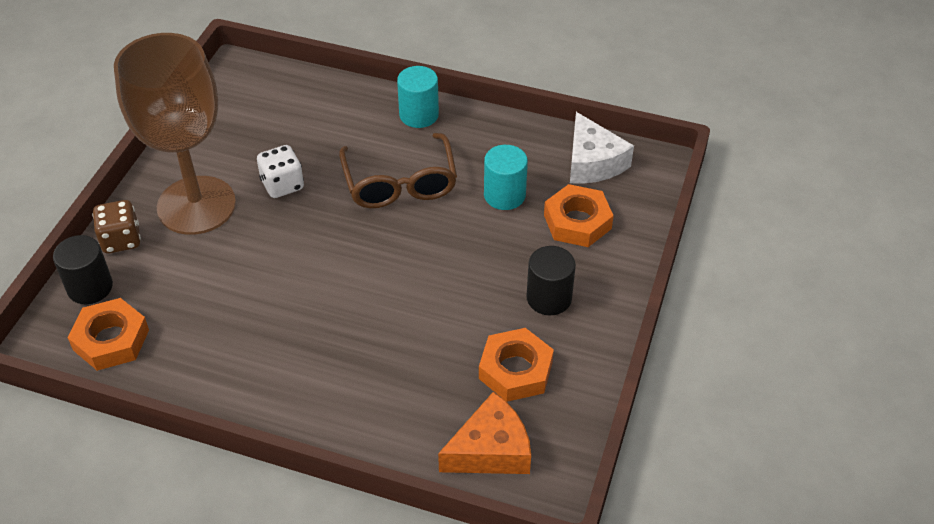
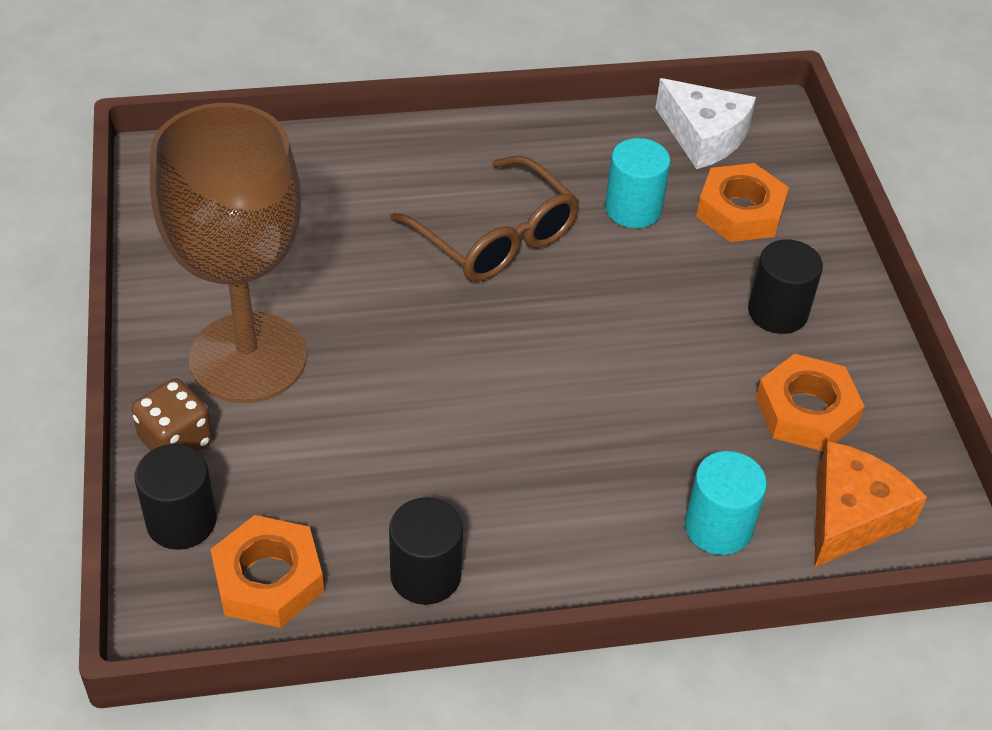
camera: 30 degrees left, 0 degrees up
white dice [257,145,304,198] -> none
turquoise cylinder [397,66,439,128] -> turquoise cylinder moved to [685,451,767,555]
none -> black cylinder [389,497,463,605]

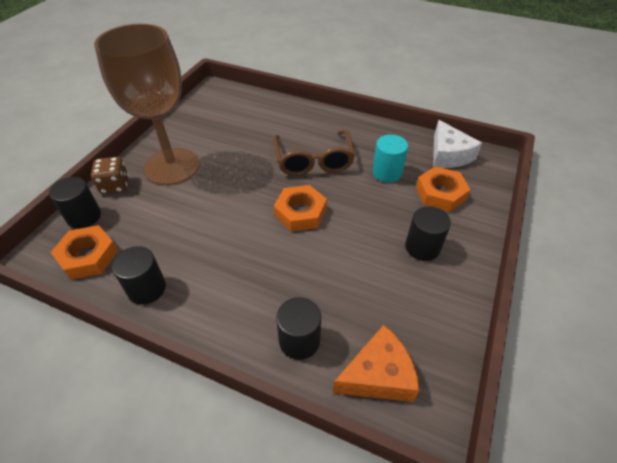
camera: 35 degrees right, 0 degrees up
turquoise cylinder [685,451,767,555] -> black cylinder [276,297,321,360]
orange nut [756,353,865,452] -> orange nut moved to [274,185,327,231]

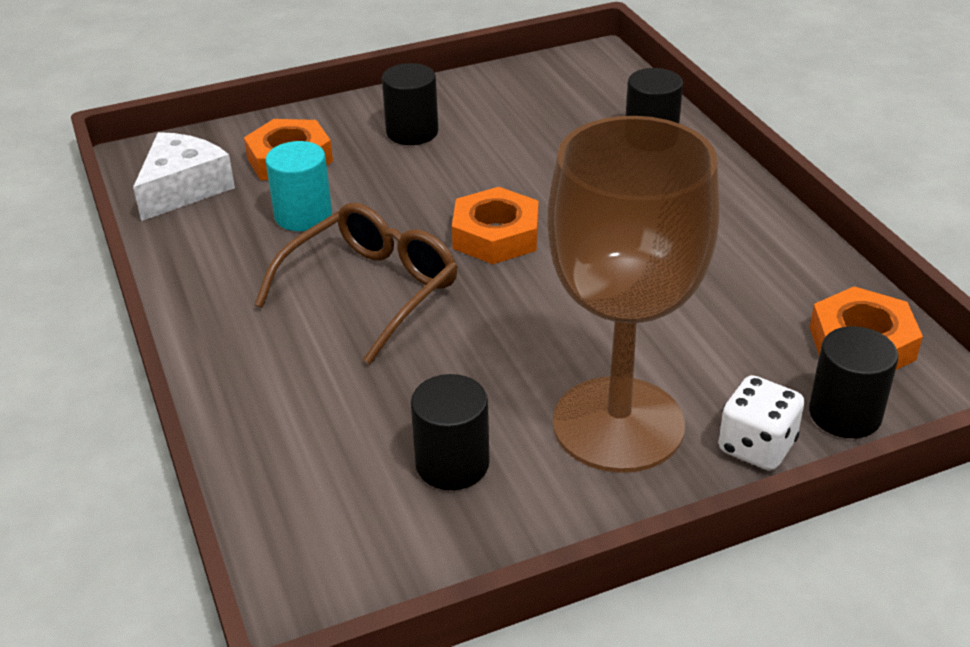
camera: 135 degrees left, 10 degrees down
brown dice [91,157,129,194] -> white dice [718,375,804,471]
black cylinder [112,246,166,305] -> black cylinder moved to [411,374,490,490]
orange cheese [333,325,420,402] -> none

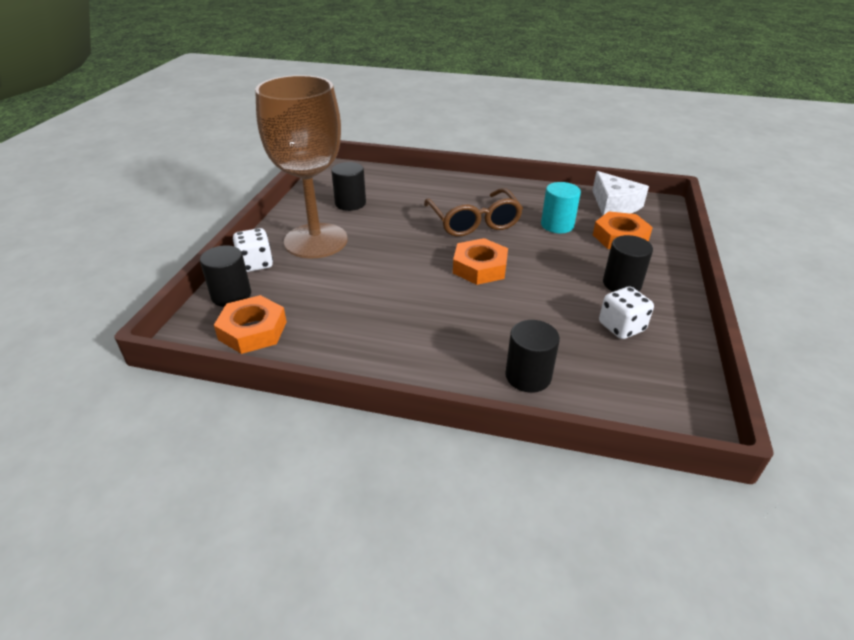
camera: 125 degrees right, 0 degrees up
none -> white dice [599,287,654,339]

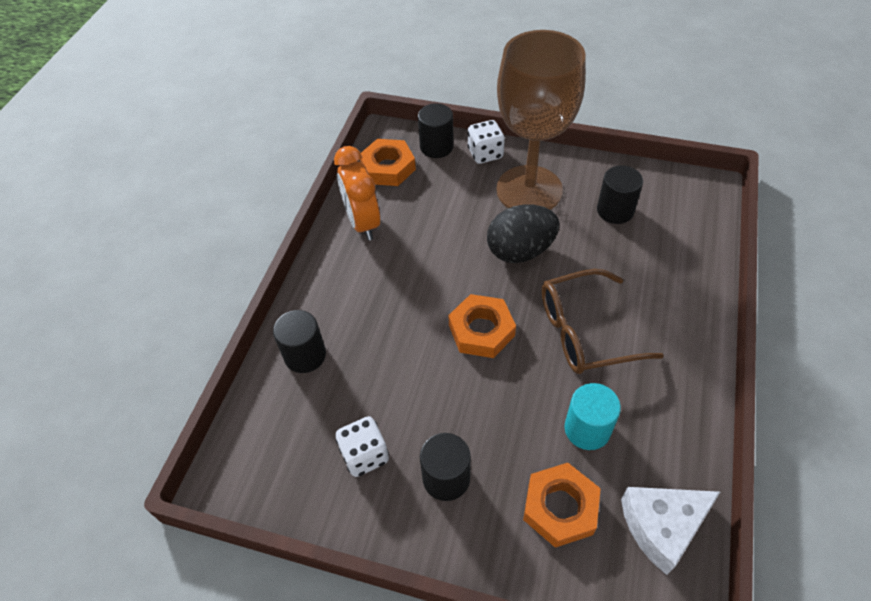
camera: 95 degrees right, 15 degrees up
none -> orange clock [334,146,380,240]
none -> black egg [487,205,559,263]

